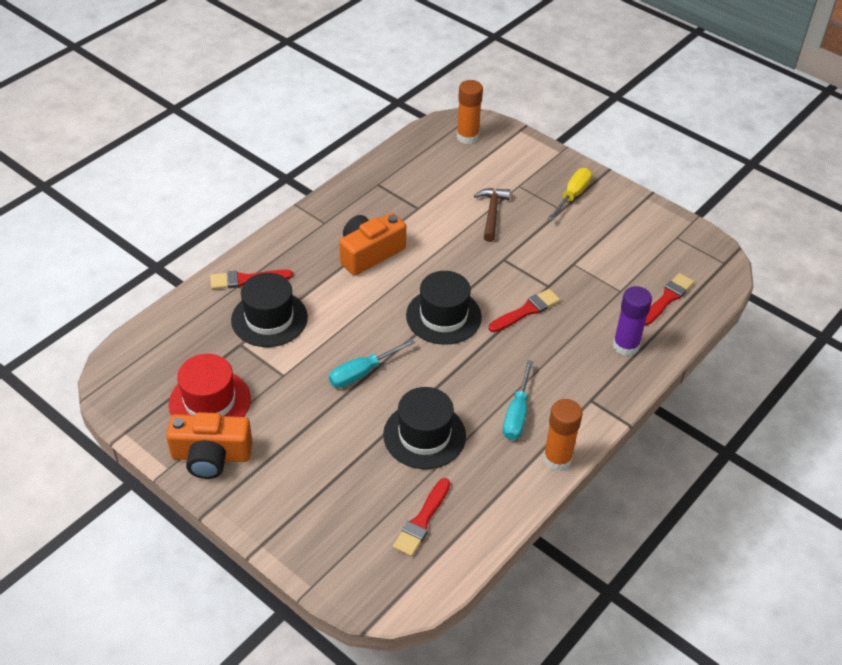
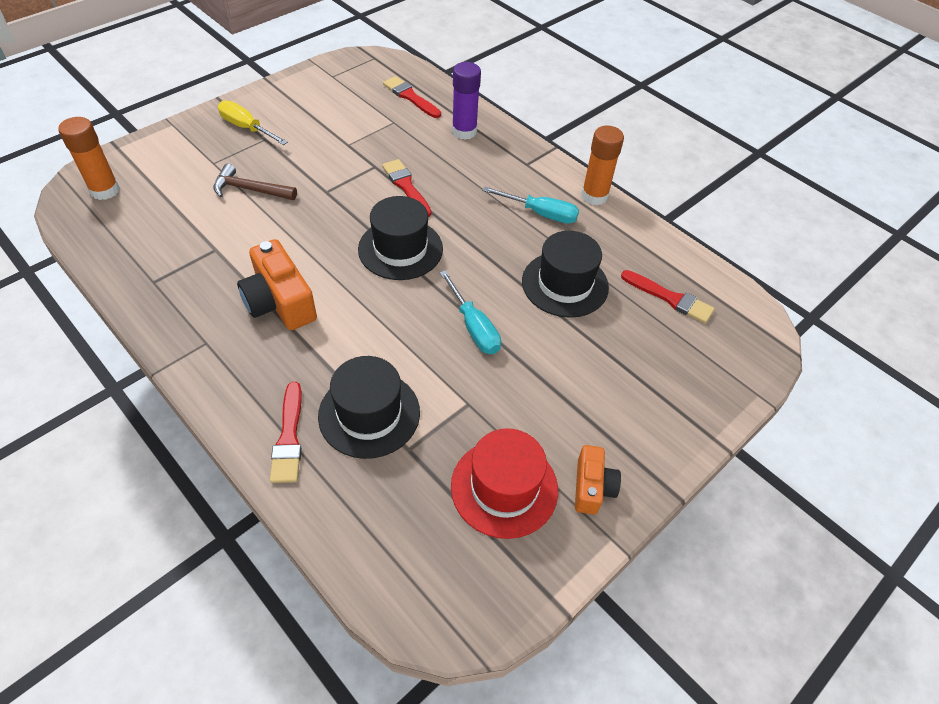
camera: 85 degrees left, 5 degrees up
orange camera [166,412,253,479] -> orange camera [575,445,621,515], size x0.61

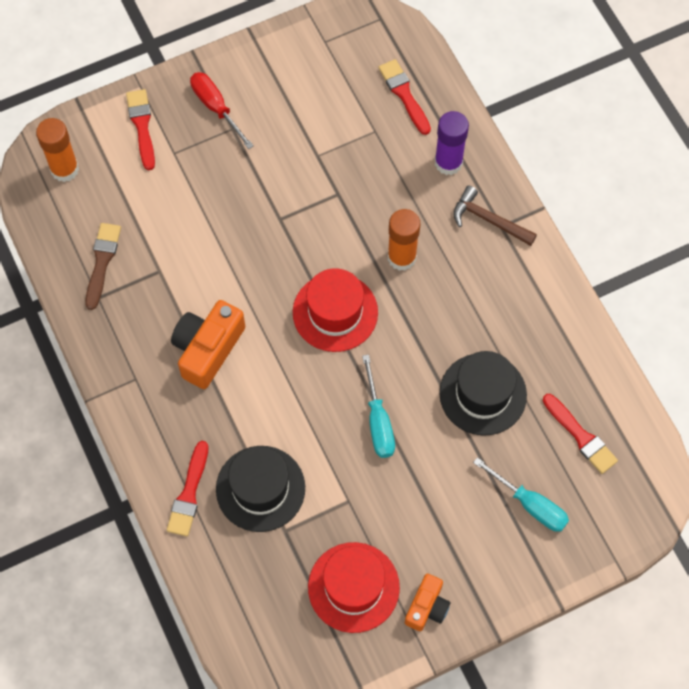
camera: 20 degrees right, 15 degrees up
brown hammer [213,164,297,200] -> brown hammer moved to [453,186,537,246]
yellow screwdriver [218,100,288,145] -> red screwdriver [190,72,254,149]
orange camera [237,239,317,330] -> orange camera turned 45 degrees clockwise [171,300,245,389]
black hat [358,196,443,280] -> red hat [293,268,378,352]
red brush [382,159,431,217] -> red brush moved to [126,89,155,170]
turquoise screwdriver [482,186,579,224] -> turquoise screwdriver moved to [473,457,569,532]
orange glue stick [582,126,624,205] -> orange glue stick moved to [388,209,420,271]
none -> brown brush [85,223,121,310]

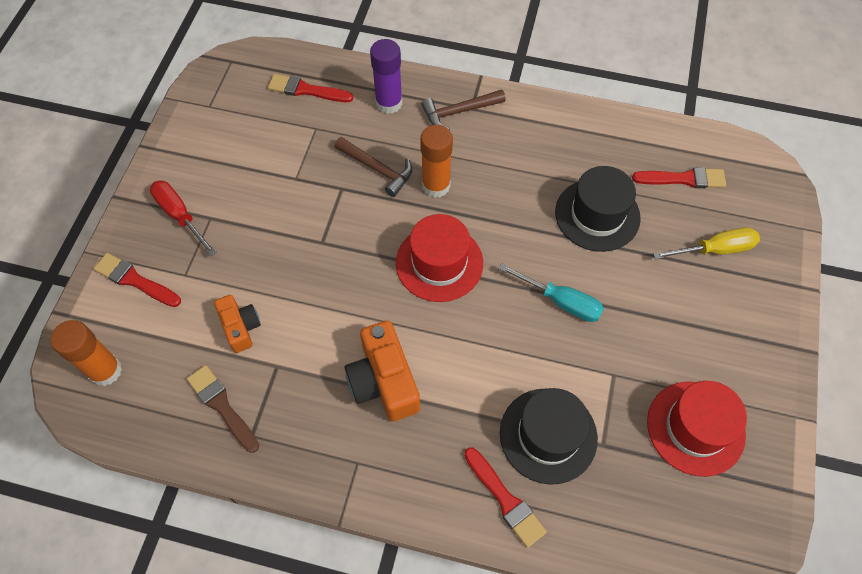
camera: 50 degrees left, 5 degrees down
red screwdriver [190,72,254,149] -> red screwdriver turned 45 degrees clockwise [150,181,217,256]
orange camera [405,574,450,631] -> orange camera moved to [214,295,261,353]
turquoise screwdriver [473,457,569,532] -> yellow screwdriver [653,227,760,259]
none -> brown hammer [334,137,412,197]

